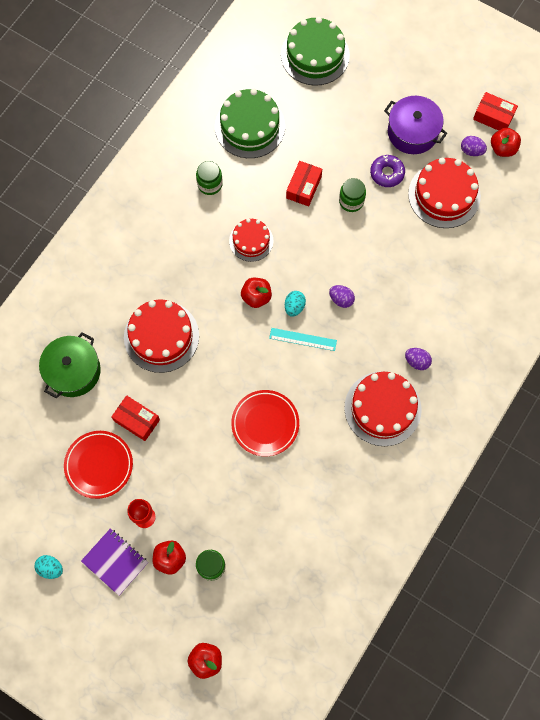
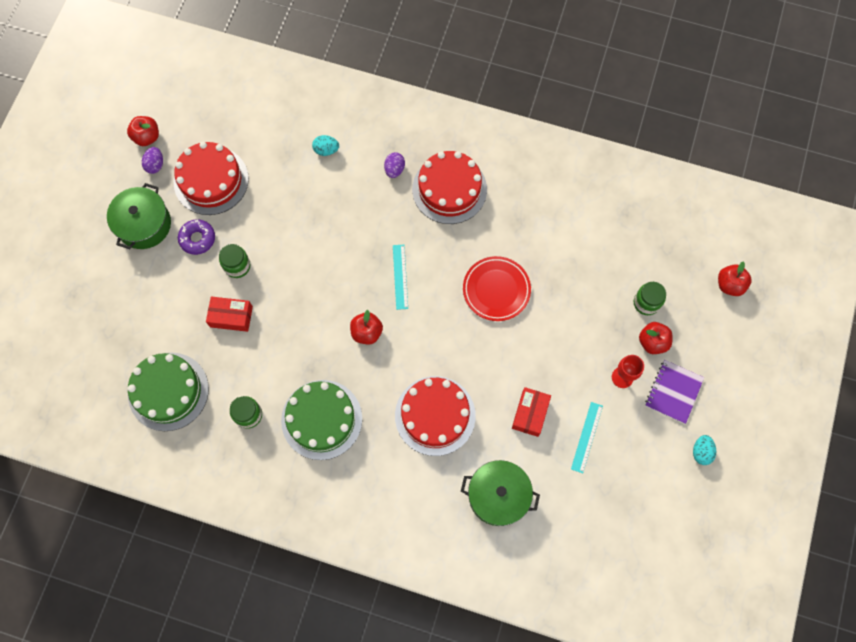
camera: 105 degrees left, 0 degrees up
red plate [64,431,133,499] -> turquoise ruler [571,402,603,473]
red cake [229,219,273,262] -> none
green cake [281,17,350,86] -> green cake moved to [281,380,362,460]
turquoise egg [285,291,306,317] -> turquoise egg moved to [312,135,339,156]
purple egg [329,285,355,308] -> none
purple pot [384,96,447,154] -> green pot [107,183,171,249]
red box [473,92,518,131] -> none

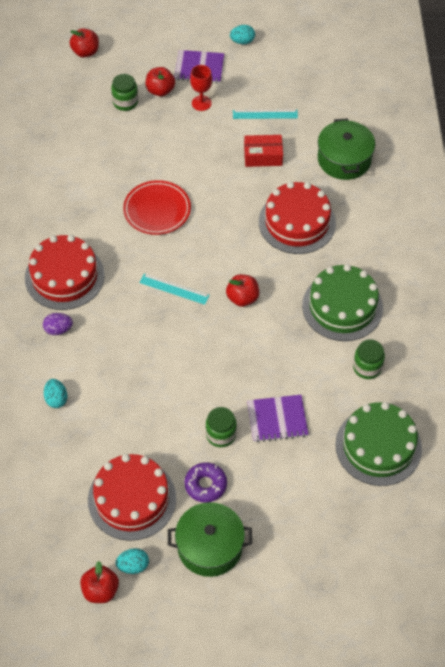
camera: 110 degrees left, 15 degrees down
purple egg [142,147,163,174] -> turquoise egg [115,548,149,574]
red box [206,297,253,332] -> purple notebook [247,395,309,443]
turquoise ruler [393,245,408,310] -> turquoise ruler turned 45 degrees clockwise [140,273,210,305]

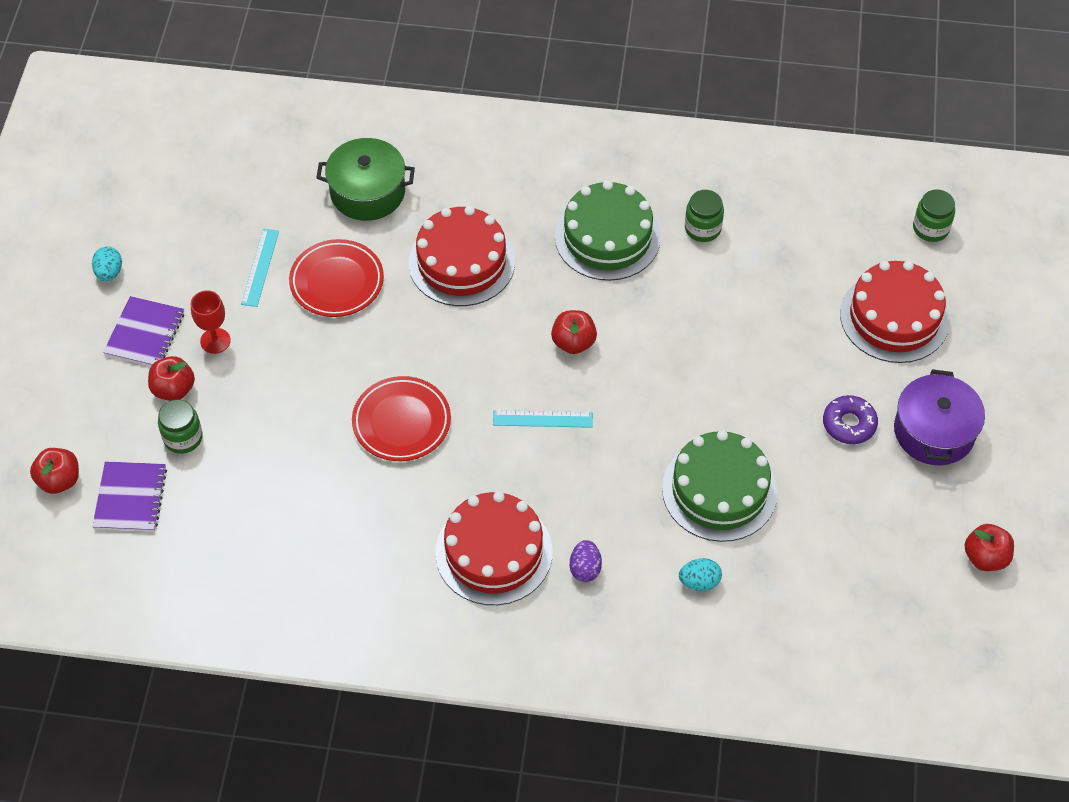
camera: 80 degrees left, 0 degrees up
red cake [88,454,176,541] -> red cake moved to [840,261,950,363]
turquoise egg [115,548,149,574] -> none
turquoise ruler [140,273,210,305] -> turquoise ruler turned 60 degrees clockwise [493,410,593,428]
green pot [168,502,252,577] -> purple pot [894,369,985,465]
green jar [206,407,237,447] -> green jar moved to [913,189,955,242]
red box [244,135,283,167] -> red plate [289,239,384,317]
purple notebook [247,395,309,443] -> purple notebook moved to [92,461,167,532]
green cake [335,402,422,486] -> green cake moved to [662,430,778,542]

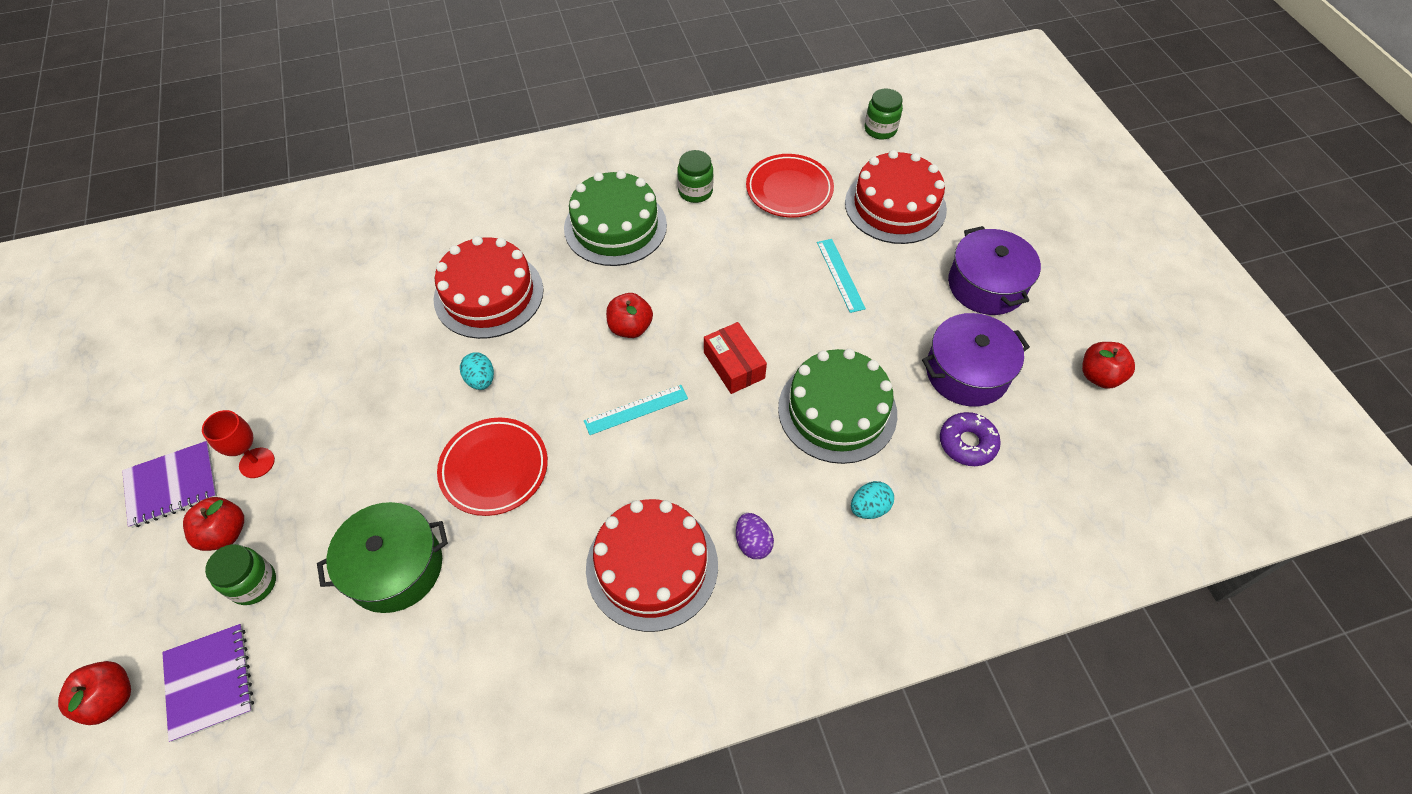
camera: 25 degrees left, 0 degrees up
turquoise egg [92,246,122,282] -> turquoise egg moved to [460,352,494,390]
purple notebook [103,296,184,366] -> purple notebook turned 75 degrees clockwise [122,441,217,528]
turquoise ruler [241,229,279,307] -> turquoise ruler moved to [817,239,866,313]
red plate [289,239,384,317] -> red plate moved to [746,154,834,218]
green pot [316,138,415,221] -> green pot moved to [317,502,448,613]
purple donut [823,395,878,444] -> purple donut moved to [940,412,1001,466]
none -> red box [704,322,767,394]
none -> purple pot [922,313,1030,407]

